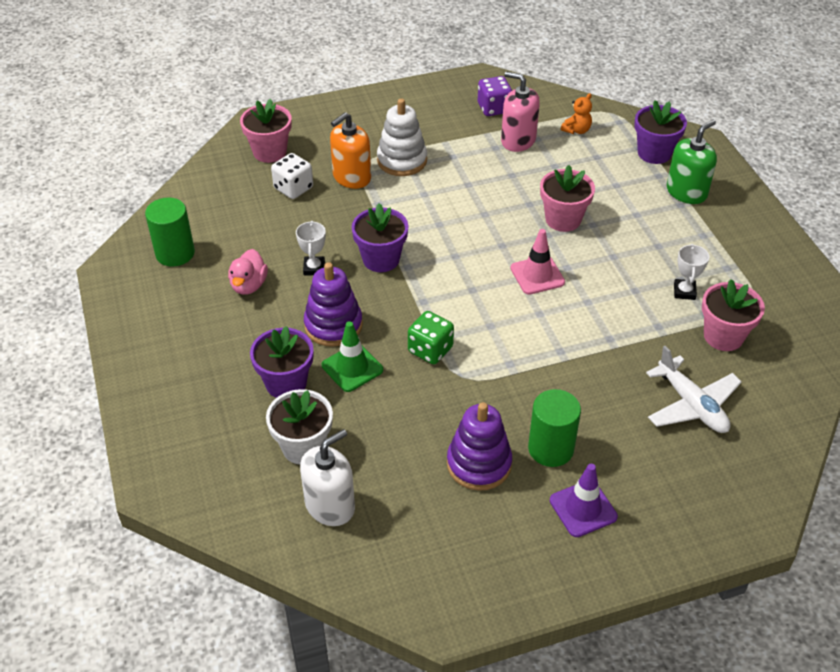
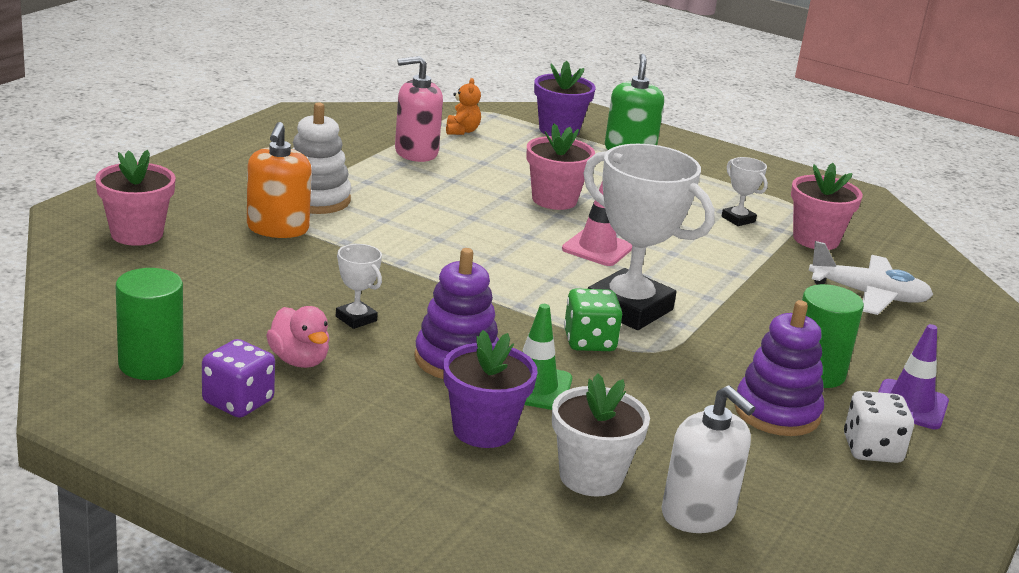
camera: 45 degrees left, 20 degrees down
white dice [271,153,313,199] -> white dice moved to [844,391,914,463]
white soap dispenser [300,429,355,526] -> white soap dispenser turned 135 degrees clockwise [661,386,756,533]
purple flower pot [352,203,408,272] -> none
purple dice [478,76,512,116] -> purple dice moved to [202,339,275,418]
none -> white trophy [583,144,715,330]

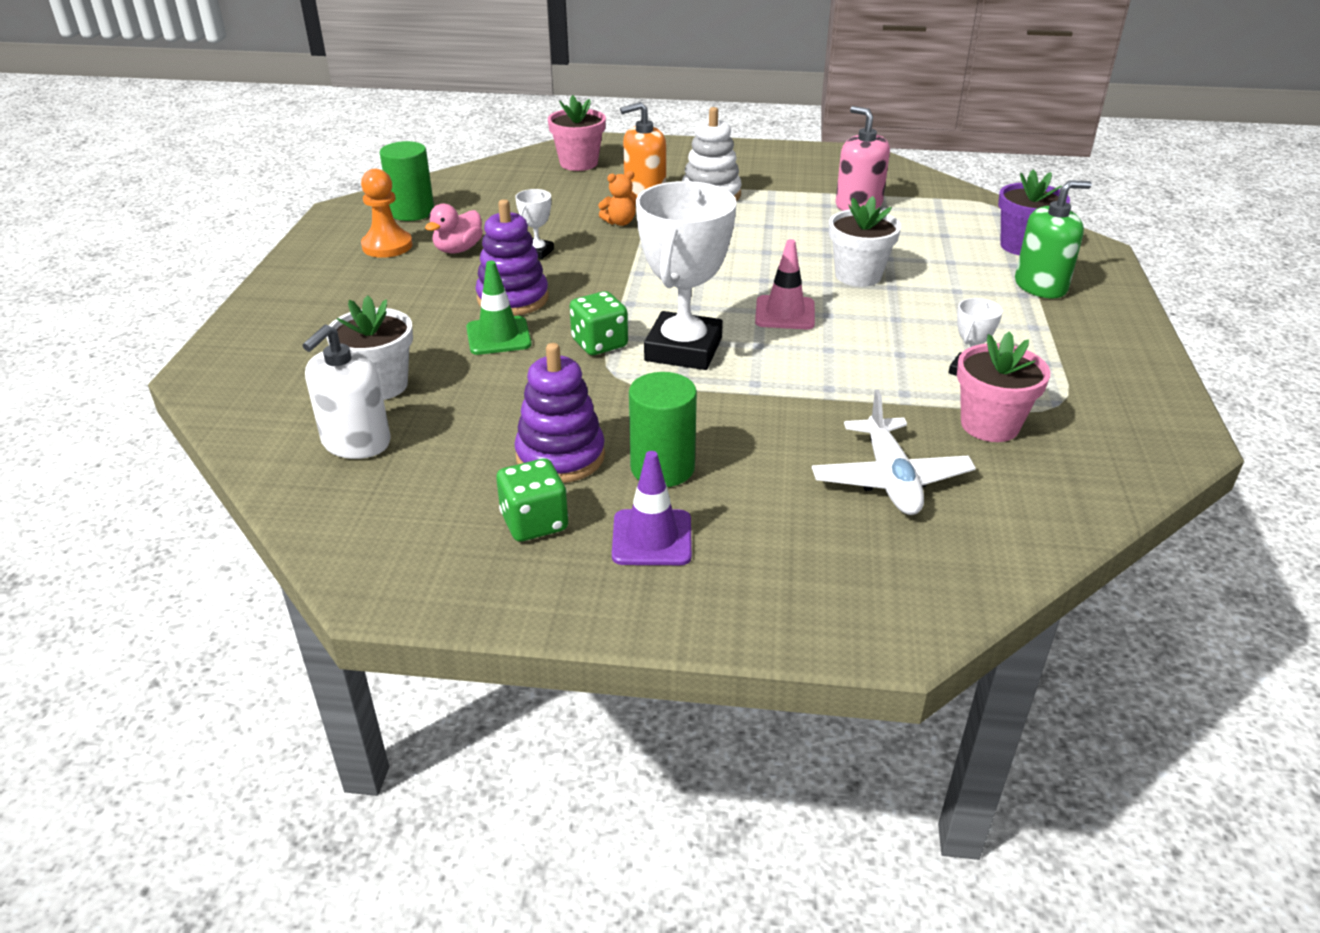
camera: 70 degrees right, 10 degrees up
purple dice [202,339,275,418] -> orange pawn [361,169,413,258]
purple flower pot [443,330,538,448] -> none
orange teddy bear [446,78,481,135] -> orange teddy bear moved to [598,171,637,226]
pink flower pot [526,123,595,210] -> white flower pot [829,196,901,287]
white dice [844,391,914,463] -> green dice [496,458,568,542]

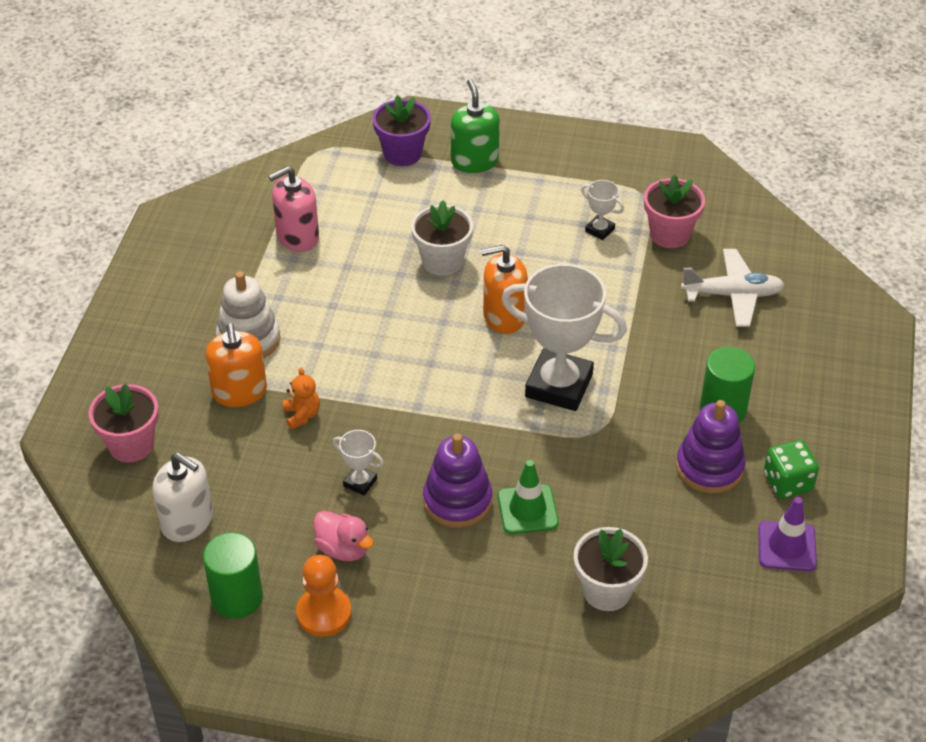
camera: 85 degrees left, 10 degrees up
white soap dispenser [302,324,390,459] -> white soap dispenser moved to [152,453,213,542]
green dice [570,291,628,355] -> none
purple traffic cone [612,451,692,565] -> purple traffic cone moved to [758,497,817,571]
pink traffic cone [755,239,815,329] -> orange soap dispenser [481,245,528,334]

